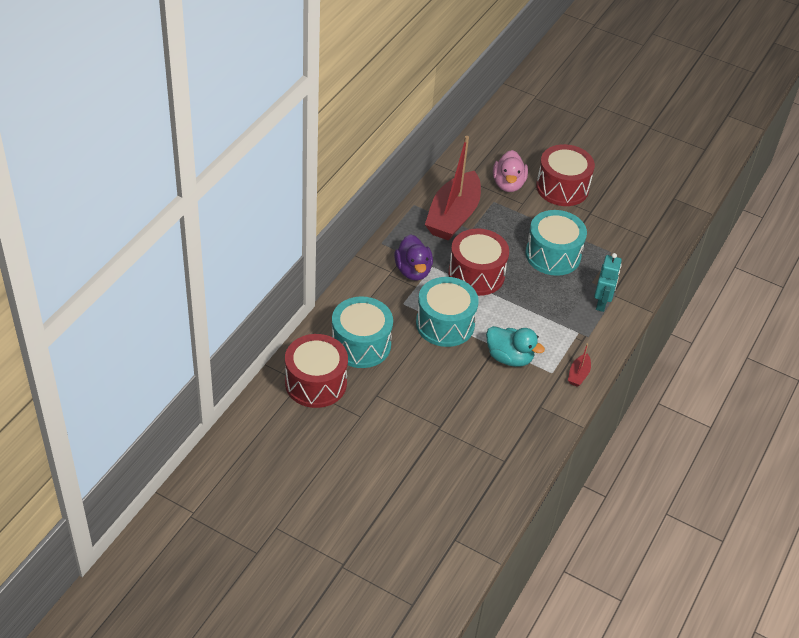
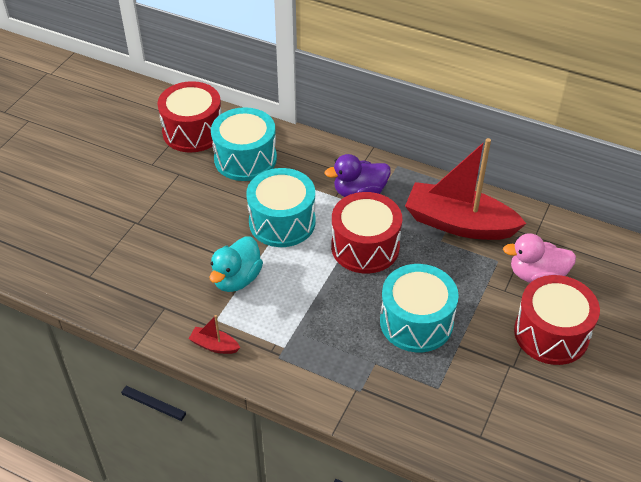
camera: 90 degrees right, 0 degrees up
turquoise robot [594,253,622,312] -> none

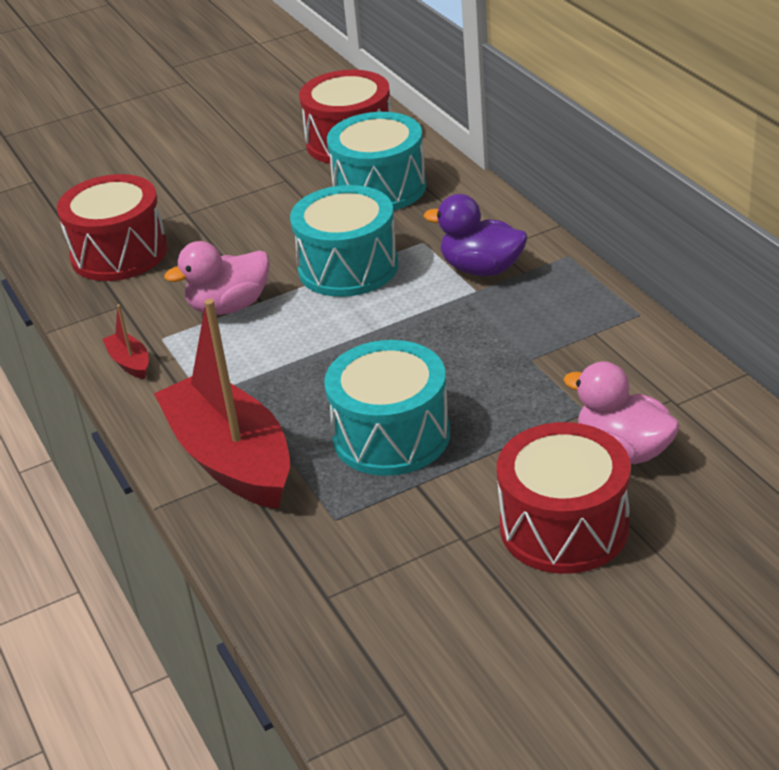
camera: 40 degrees right, 10 degrees down
turquoise duck [209,236,263,292] -> pink duck [164,241,270,315]
red drum [331,192,402,274] -> red drum moved to [57,174,168,281]
red boat [405,138,527,240] -> red boat moved to [154,299,290,509]

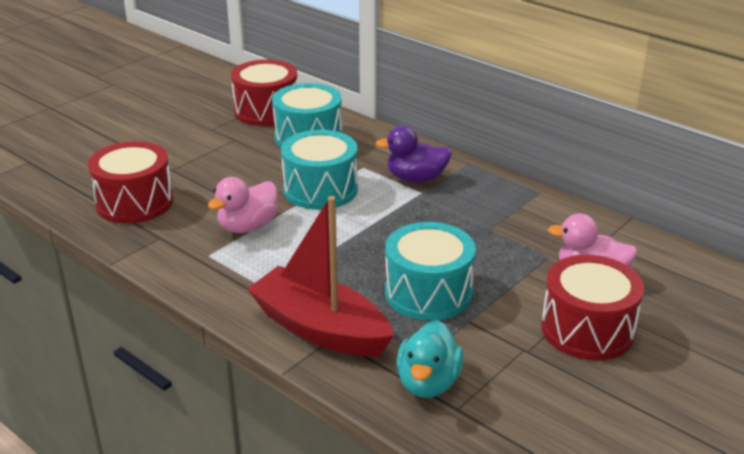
camera: 25 degrees left, 5 degrees down
red boat [102,304,149,379] -> none
none -> turquoise duck [396,320,464,398]

